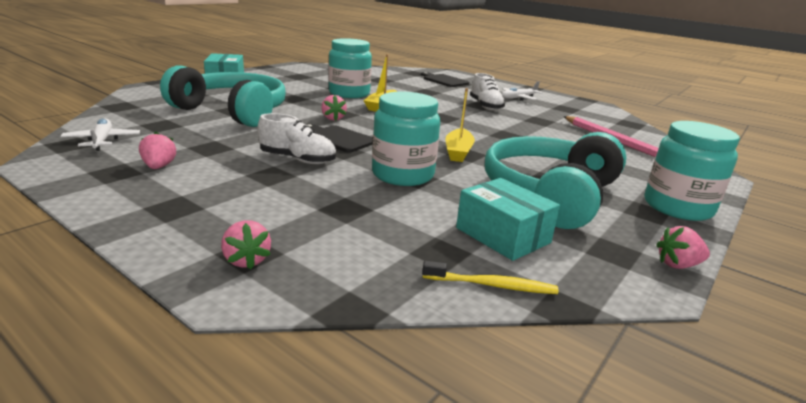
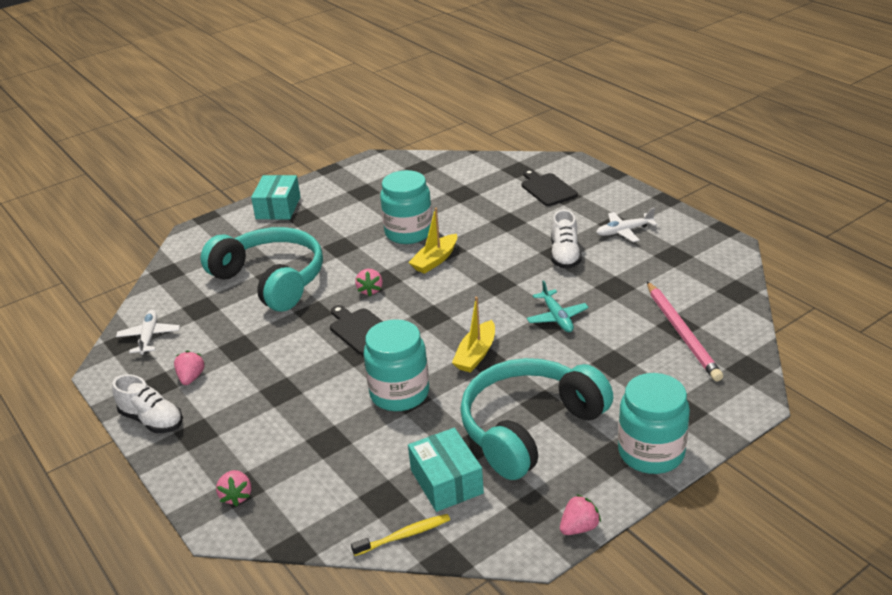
camera: 20 degrees right, 10 degrees up
white shoe [257,113,336,164] -> white shoe moved to [112,374,183,433]
yellow toothbrush [422,261,559,294] -> yellow toothbrush turned 45 degrees counterclockwise [351,514,450,556]
pink strawberry [656,226,710,269] -> pink strawberry turned 135 degrees clockwise [560,494,601,535]
none -> turquoise plane [527,280,589,332]

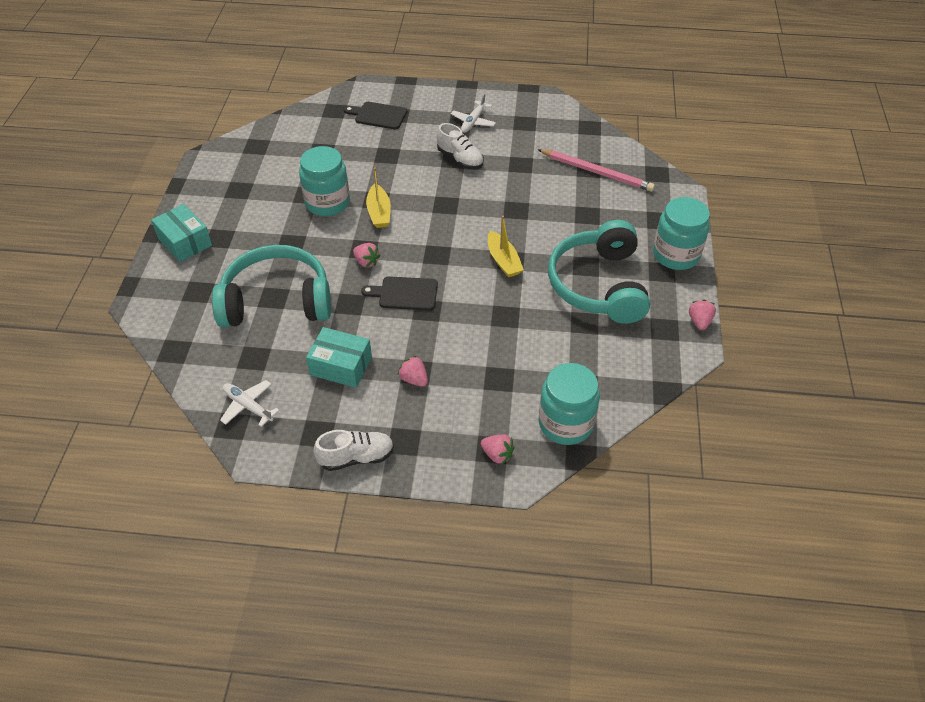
camera: 50 degrees left, 15 degrees up
pink strawberry [174,351,205,385] -> pink strawberry moved to [398,356,428,387]
yellow toothbrush [351,514,450,556] -> none
turquoise jar [364,319,429,411] -> turquoise jar moved to [539,363,600,445]
turquoise box [408,428,484,512] -> turquoise box moved to [306,327,372,388]
turquoise plane [527,280,589,332] -> none

